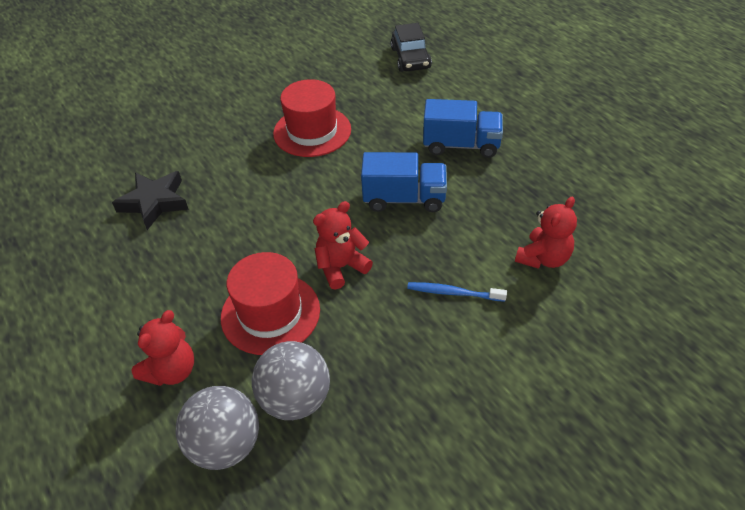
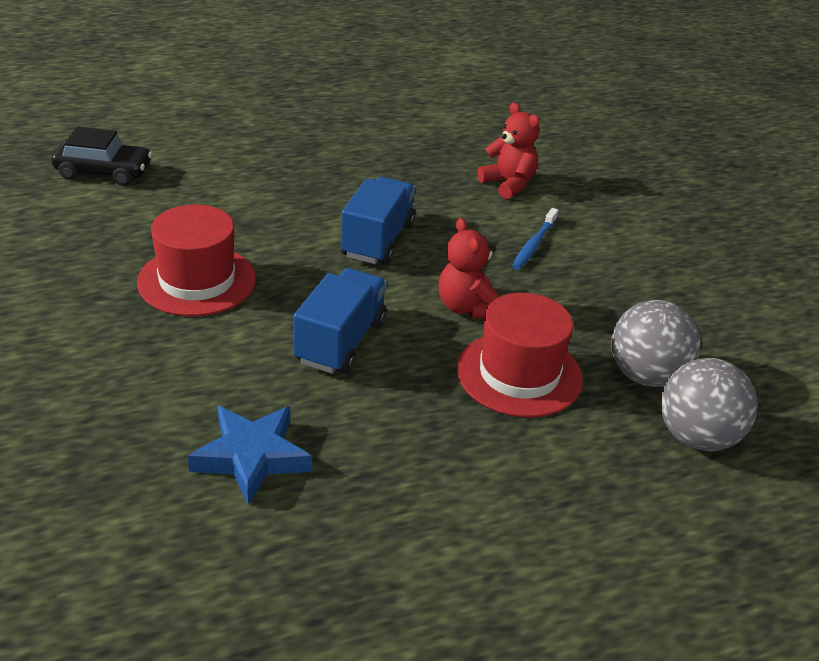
camera: 80 degrees left, 10 degrees down
black star [112,171,189,230] -> blue star [188,406,312,505]
red teddy bear [131,310,194,386] -> none
blue truck [423,99,503,158] -> blue truck moved to [293,268,387,374]

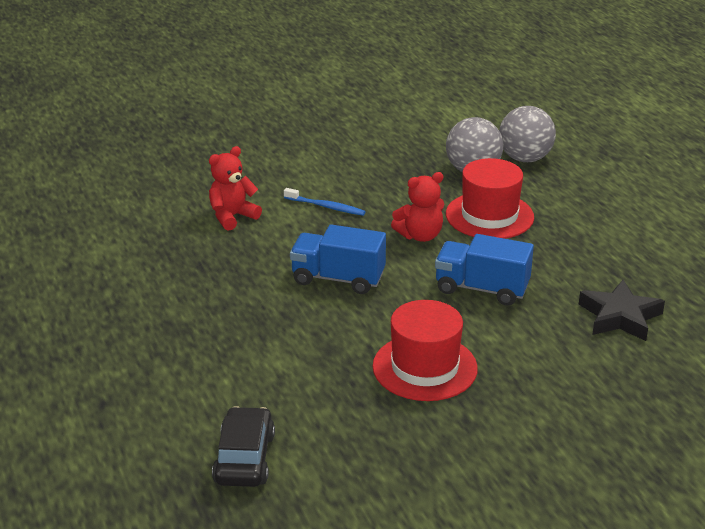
camera: 90 degrees left, 5 degrees down
blue star [188,406,312,505] -> black star [579,280,665,341]

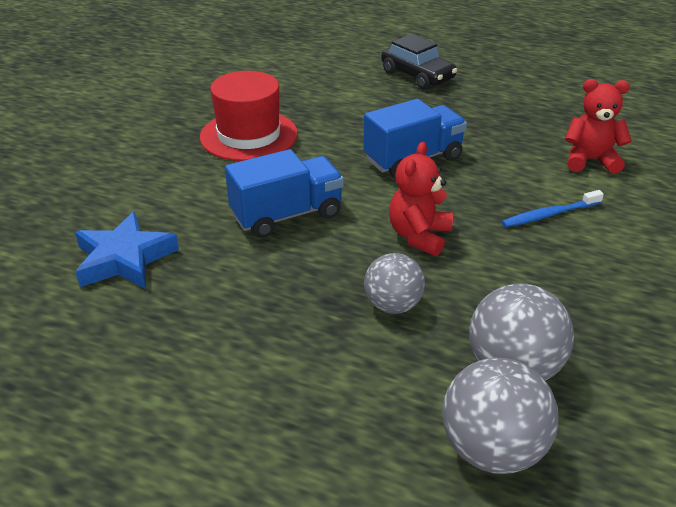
camera: 135 degrees right, 5 degrees up
red teddy bear [209,146,262,231] -> red teddy bear turned 90 degrees counterclockwise [565,79,632,174]
black car [212,406,275,487] -> black car moved to [381,34,457,89]
red hat [446,158,534,239] -> grey ball [364,253,425,314]
black star [579,280,665,341] -> blue star [75,212,179,289]

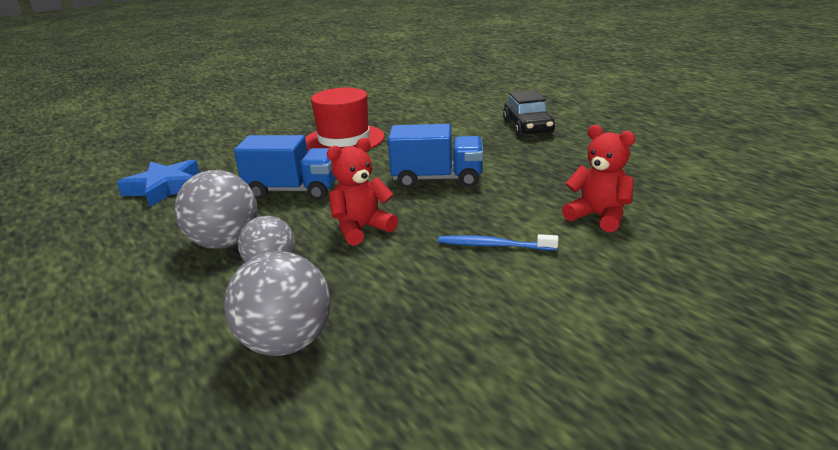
camera: 35 degrees right, 10 degrees down
grey ball [442,358,559,474] -> grey ball moved to [174,170,258,249]

